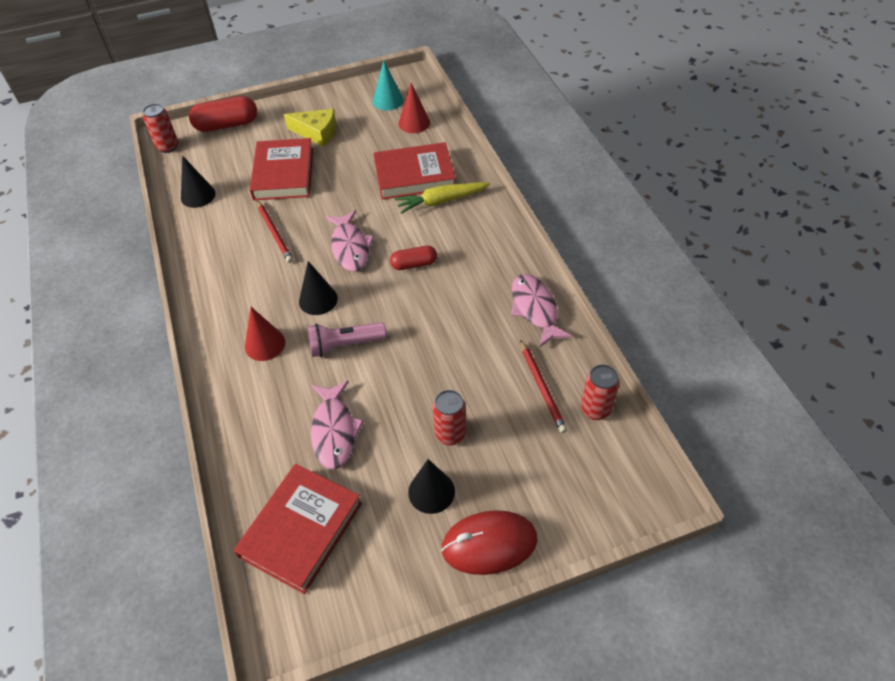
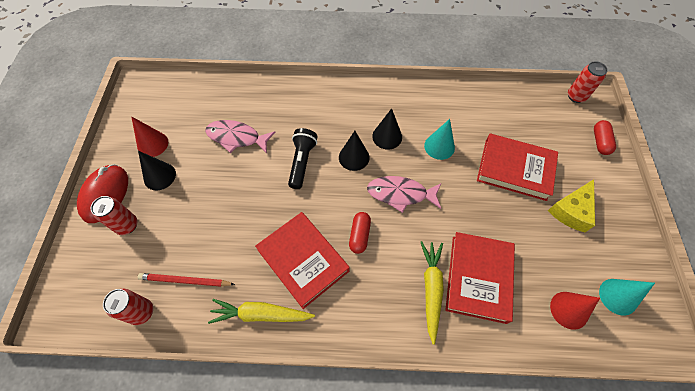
camera: 110 degrees right, 10 degrees up
black cone [181,156,216,208] -> black cone moved to [372,108,402,149]
red capsule [189,96,257,132] -> red capsule [594,120,616,155], size x0.60
red book [234,464,362,594] -> red book moved to [255,212,350,309]
red cone [245,307,285,361] -> red cone moved to [131,116,168,157]
red pencil [257,200,293,263] -> turquoise cone [424,119,455,160]
pink flashlight [307,322,387,357] -> black flashlight [288,128,317,189]
red can [432,390,466,445] -> red can moved to [91,196,138,235]
pink fish [511,274,573,348] -> yellow carrot [208,299,315,324]

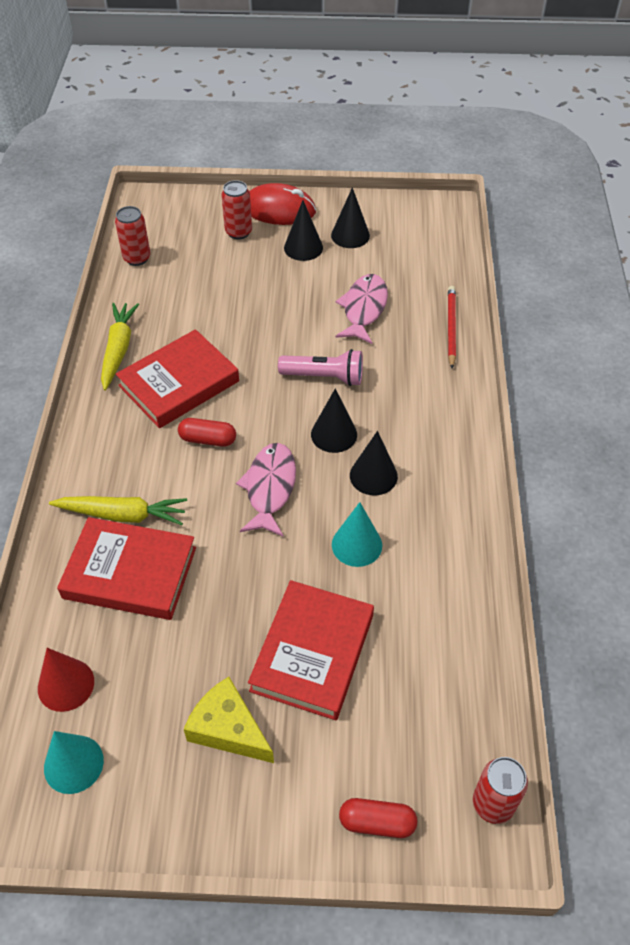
camera: 90 degrees right, 10 degrees down
red cone [131,116,168,157] -> black cone [331,187,370,248]
red pencil [138,273,235,287] -> red pencil moved to [448,286,456,369]
black flashlight [288,128,317,189] -> pink flashlight [278,349,363,386]

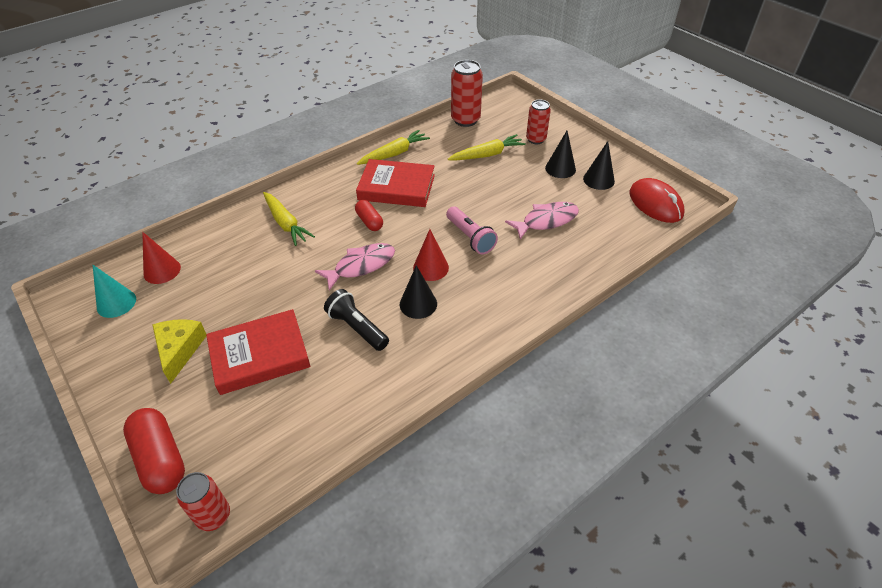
camera: 50 degrees right, 5 degrees down
red book [57,517,196,620] -> none
red can [115,206,150,266] -> red can [451,60,483,127], size x1.51
red mouse [249,183,316,225] -> red mouse moved to [629,178,685,223]
black cone [311,388,357,453] -> red cone [413,229,449,281]
turquoise cone [332,502,382,567] -> black flashlight [324,289,389,351]
red capsule [339,798,418,838] -> red capsule [123,408,185,494], size x1.66
red pencil [448,286,456,369] -> none
none -> yellow carrot [448,134,526,160]

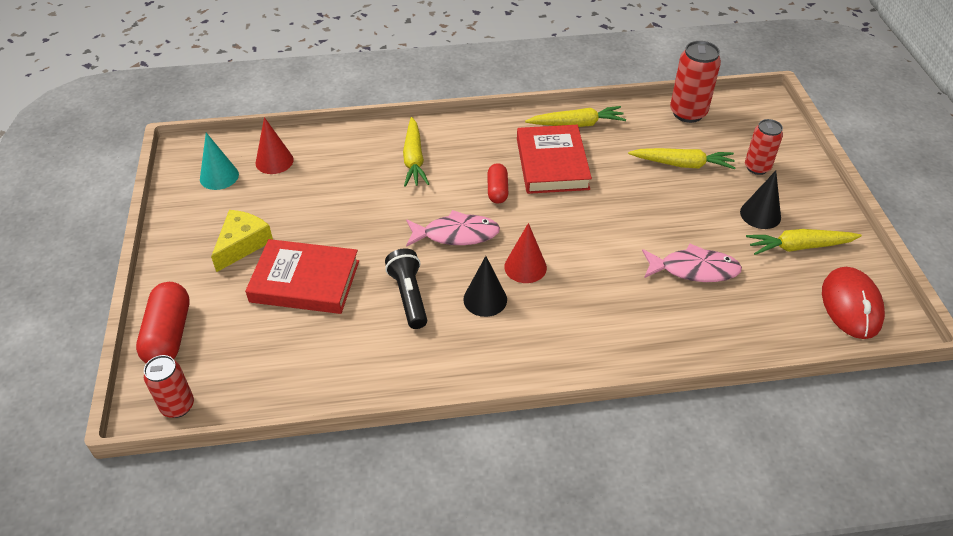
camera: 30 degrees right, 0 degrees up
red book [356,159,435,207] -> red book turned 45 degrees clockwise [517,125,592,194]
pink flashlight [446,207,498,254] -> none
black cone [583,141,615,190] -> yellow carrot [746,229,862,255]

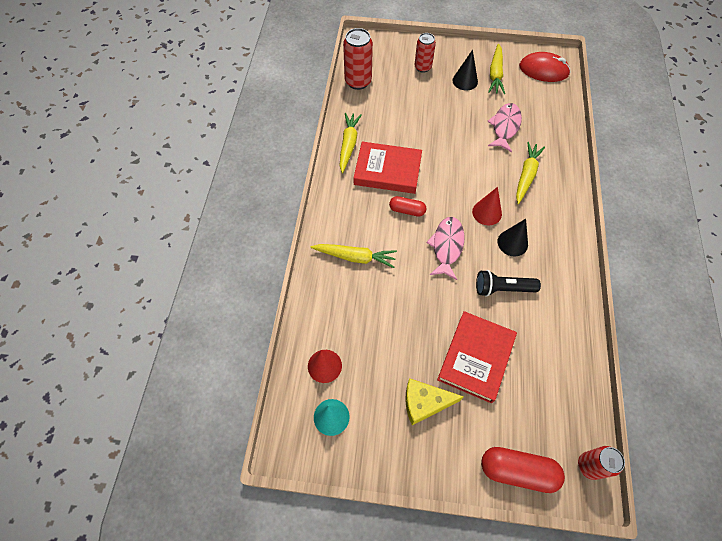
camera: 75 degrees left, 15 degrees up
yellow cheese [211,210,273,272] -> yellow cheese turned 45 degrees counterclockwise [405,378,464,425]
yellow carrot [628,148,736,169] -> yellow carrot moved to [516,142,545,204]

